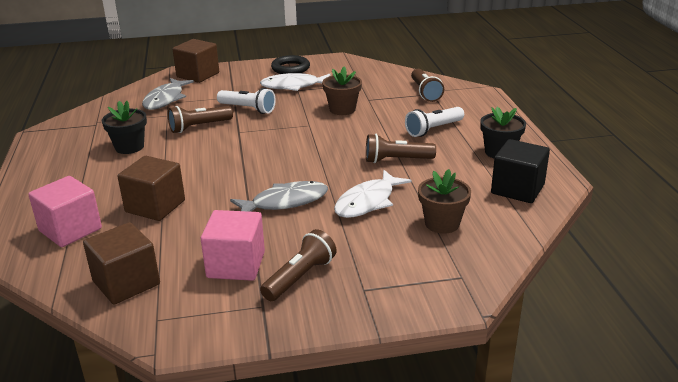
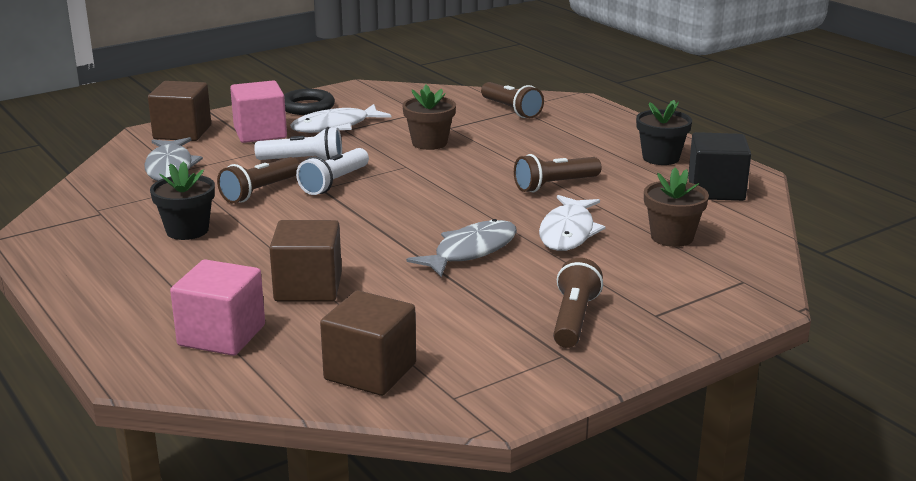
camera: 25 degrees left, 5 degrees down
pink cube [201,210,265,281] -> pink cube moved to [230,80,287,143]
white flashlight [405,107,464,137] -> white flashlight moved to [296,148,369,195]

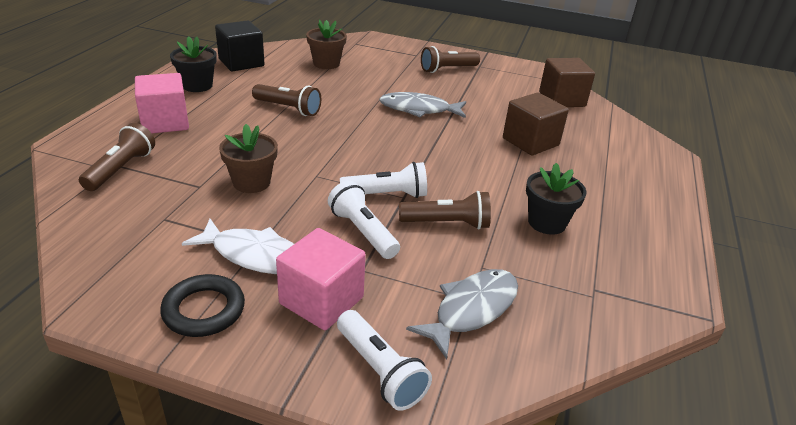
camera: 130 degrees left, 10 degrees up
brown cube [148,81,211,141] -> white flashlight [337,310,432,411]
pink cube [170,259,265,356] -> pink cube moved to [135,73,189,133]
white fish [539,195,606,251] -> none

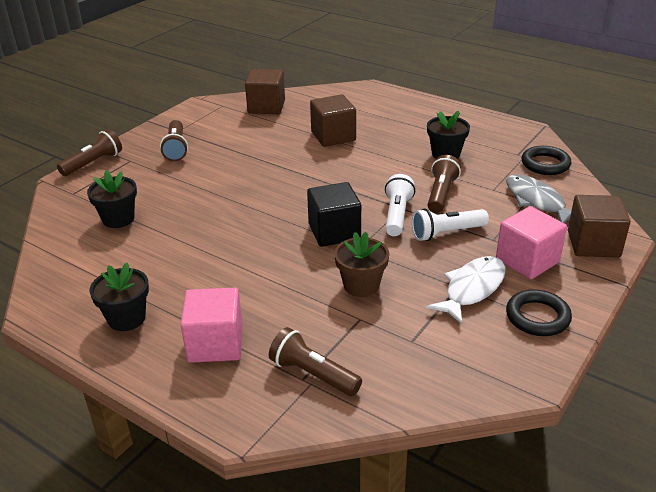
camera: 70 degrees left, 0 degrees up
black cube [215,20,265,72] -> black cube moved to [307,182,361,247]
brown flashlight [252,84,321,116] -> brown flashlight moved to [57,129,122,176]
brown flower pot [306,20,347,69] -> black flower pot [87,170,137,228]
white flashlight [337,310,432,411] -> brown cube [568,195,631,257]
grey fish [379,92,466,118] -> none
none -> black ring [522,146,571,175]

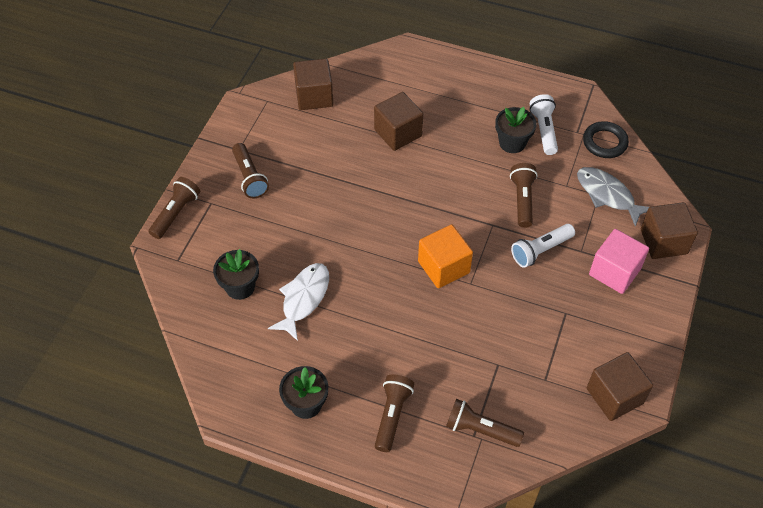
camera: 15 degrees left, 20 degrees up
pink cube [180,288,243,363] -> brown flashlight [375,374,414,452]
black cube [307,182,361,247] -> orange cube [418,224,473,288]
brown flower pot [334,232,389,297] -> none
white flashlight [385,174,415,236] -> white flashlight moved to [530,94,558,155]
white fish [426,256,505,324] -> white fish moved to [268,263,329,341]
black ring [506,289,572,336] -> none
none -> brown cube [587,352,653,421]

